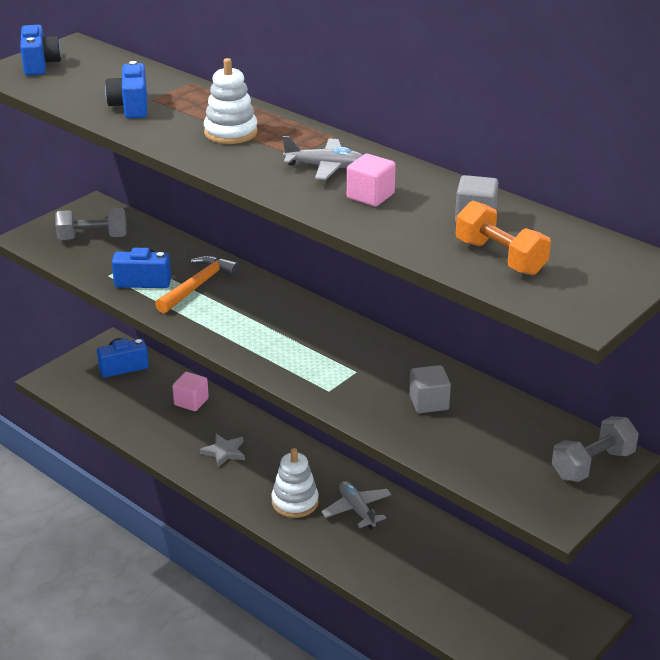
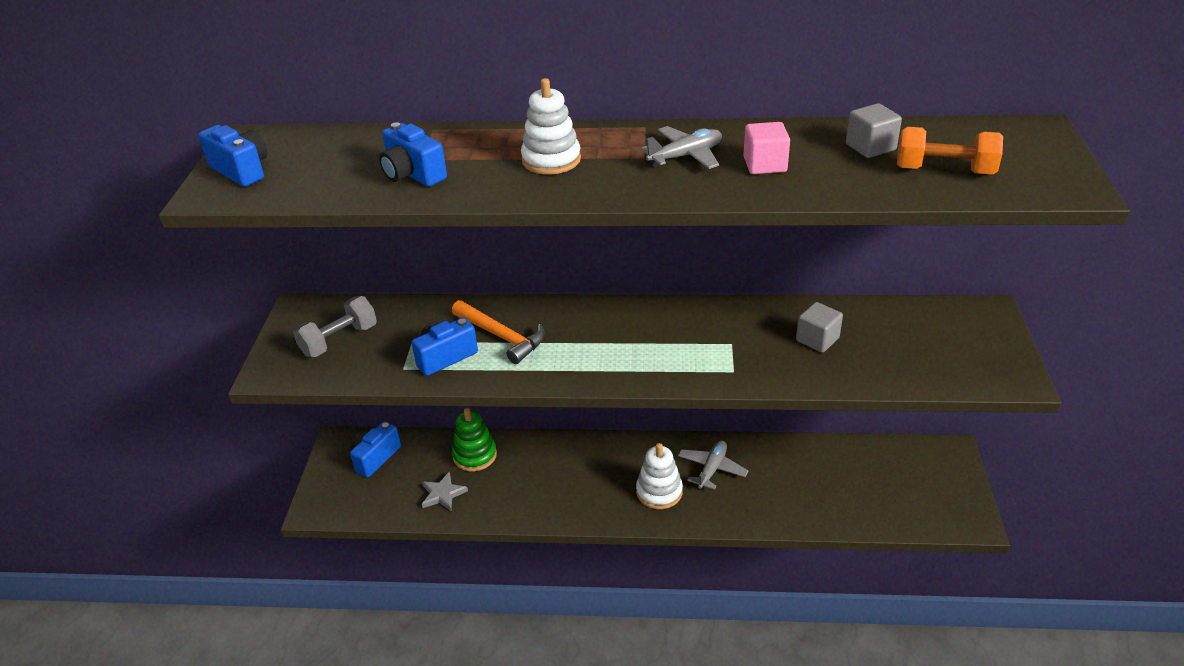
camera: 35 degrees left, 5 degrees up
orange hammer [155,255,240,313] -> orange hammer turned 135 degrees clockwise [452,300,545,364]
pink cube [172,372,209,411] -> green stacking toy [452,408,497,471]
grey star [200,434,245,467] -> grey star moved to [422,472,468,511]
grey plane [321,481,392,529] -> grey plane turned 90 degrees clockwise [678,441,748,490]
grey dumbbell [552,416,639,482] -> none

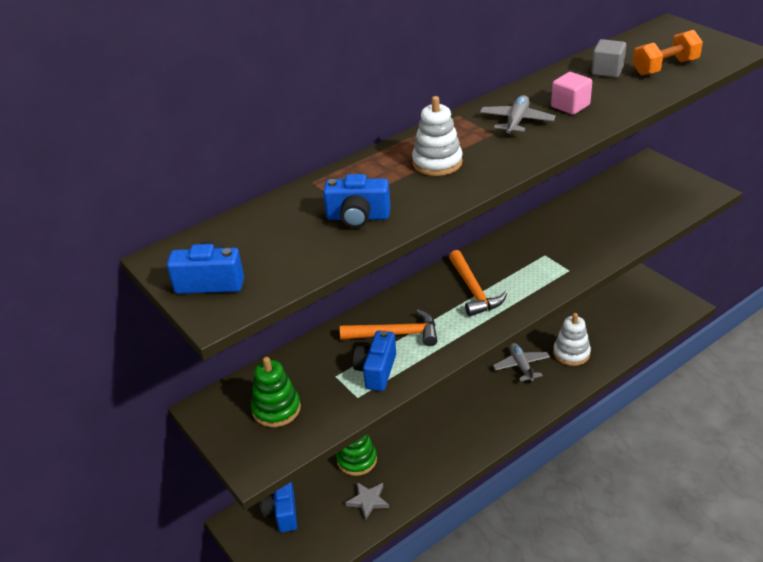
camera: 40 degrees left, 0 degrees up
grey dumbbell [293,296,377,357] -> green stacking toy [251,357,301,427]
white stacking toy [636,443,683,509] -> white stacking toy moved to [553,313,591,366]
grey cube [796,302,843,353] -> none
none -> orange hammer [449,250,507,316]

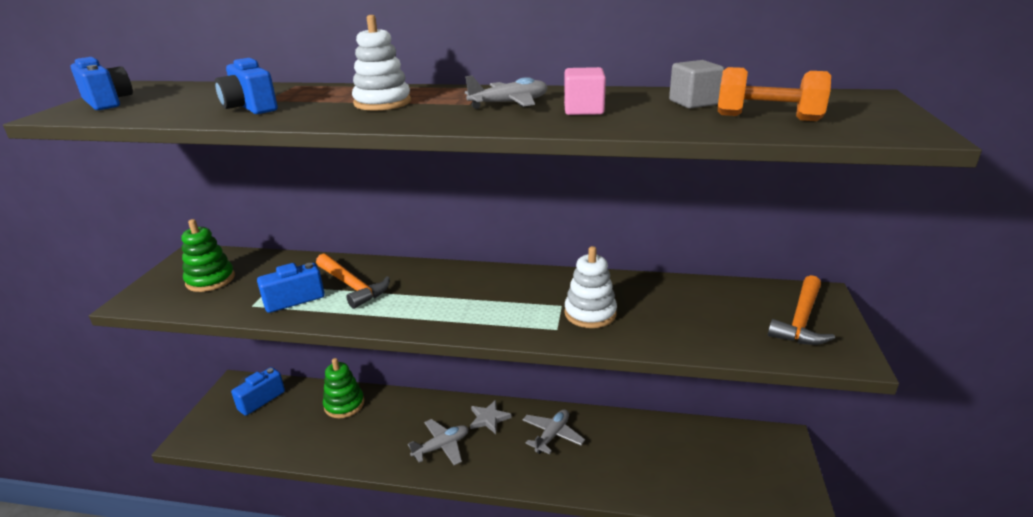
camera: 45 degrees right, 10 degrees down
grey star [345,482,389,520] -> grey star moved to [470,400,511,434]
orange hammer [449,250,507,316] -> orange hammer moved to [768,275,835,345]
white stacking toy [553,313,591,366] -> white stacking toy moved to [564,246,617,328]
none -> grey plane [408,419,469,465]

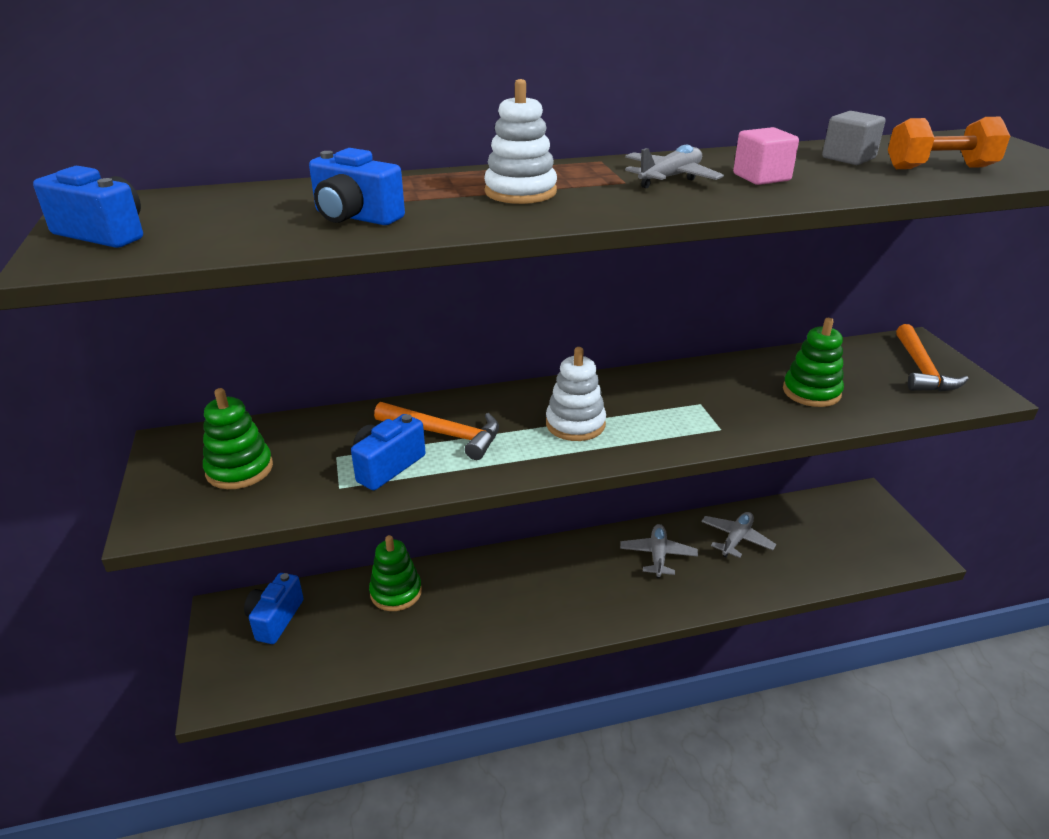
camera: 25 degrees left, 5 degrees up
grey plane [408,419,469,465] -> grey plane moved to [701,512,776,558]
grey star [470,400,511,434] -> none
white stacking toy [564,246,617,328] -> white stacking toy moved to [546,347,606,441]
none -> green stacking toy [783,318,844,407]

